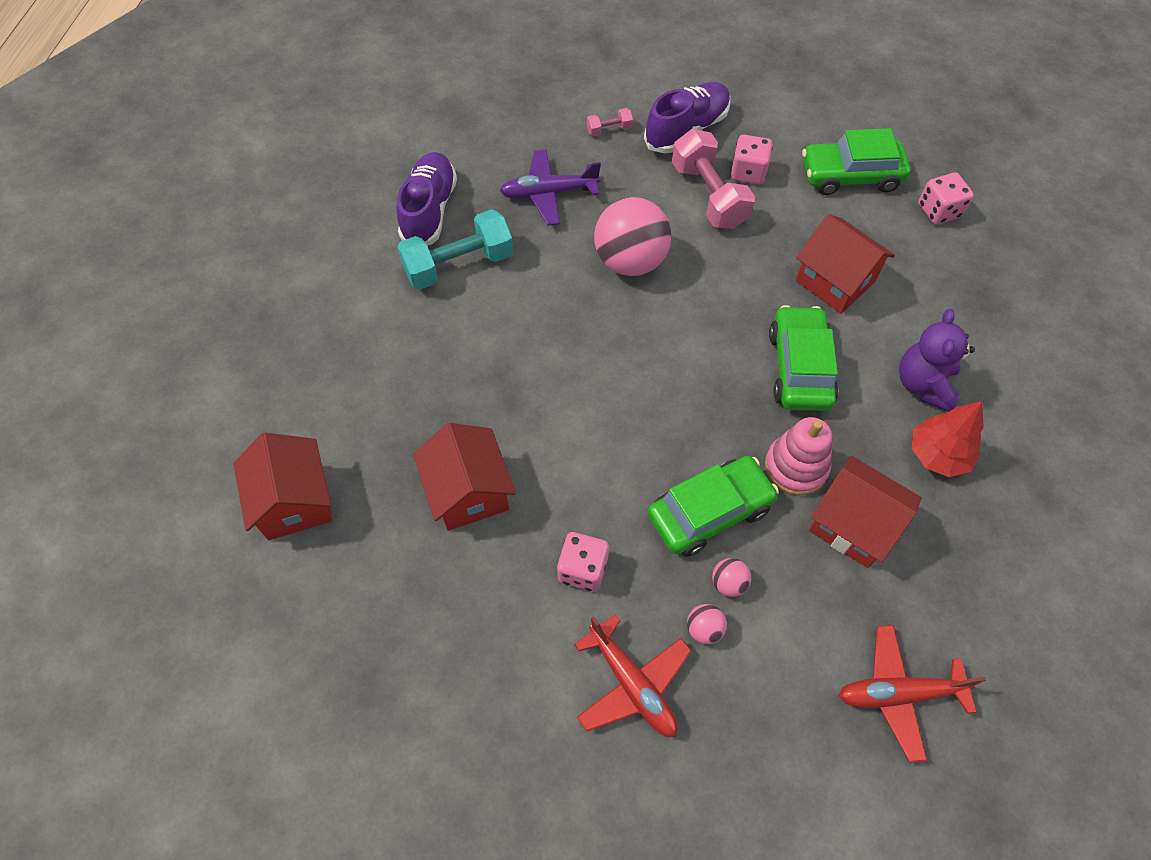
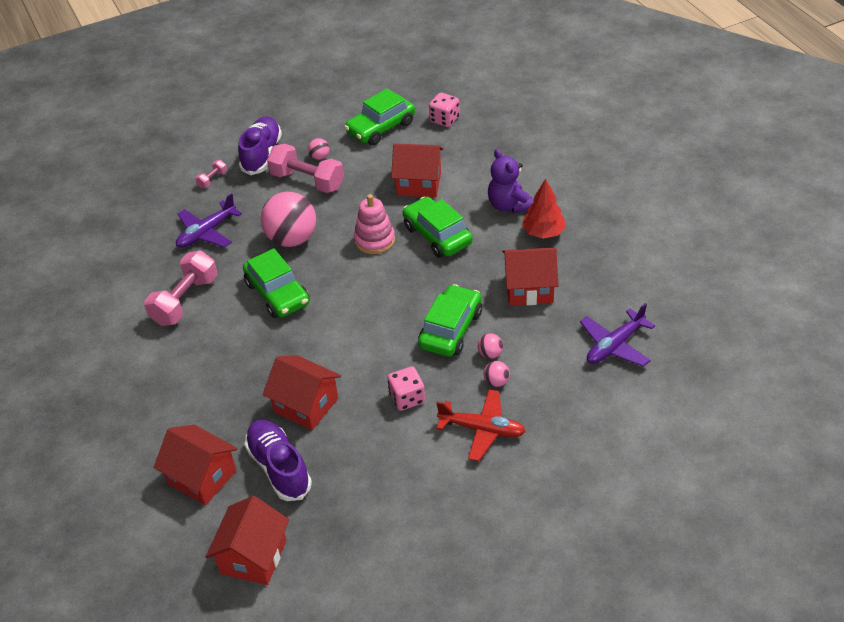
camera: 35 degrees left, 15 degrees down
purple shoe [396,152,457,246] -> purple shoe moved to [244,420,312,501]
turquoise dumbbell [397,209,513,290] -> pink dumbbell [144,250,217,326]
pink dice [731,135,773,184] -> pink ball [308,138,330,160]
pink stacking toy [765,417,832,495] -> pink stacking toy moved to [354,194,395,254]
red plane [839,625,986,763] -> purple plane [580,303,655,367]
none -> red house [206,496,289,585]
none -> green car [243,248,310,318]

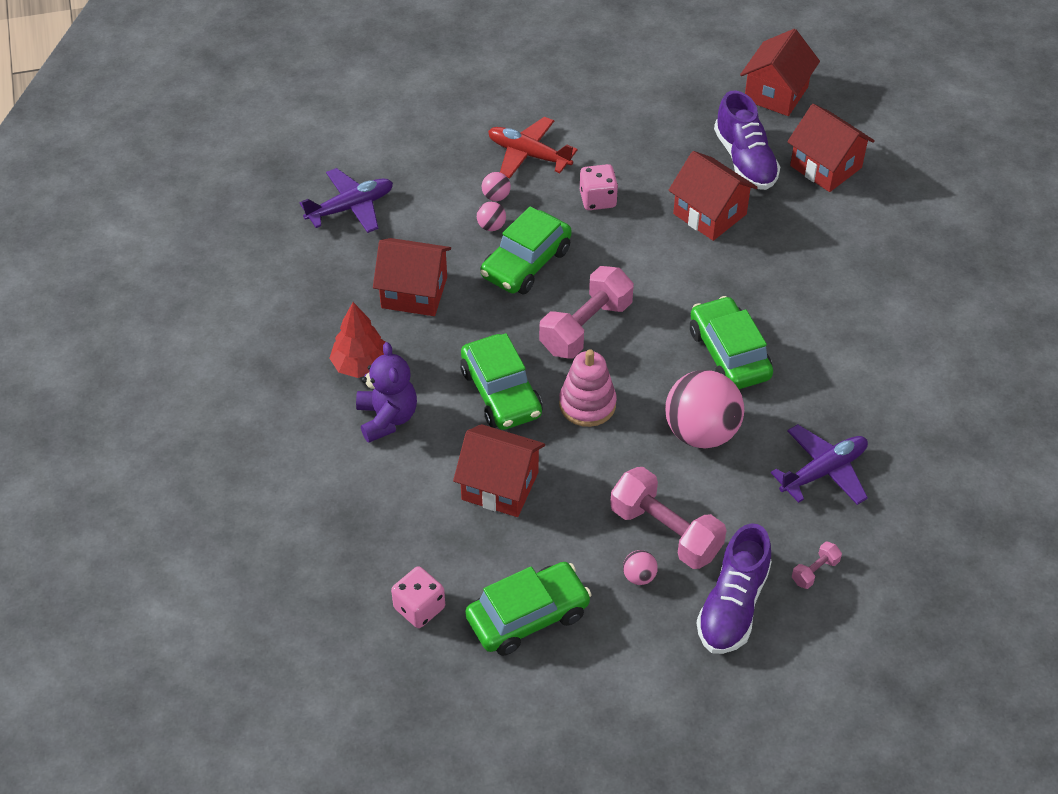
camera: 170 degrees left, 5 degrees up
pink dumbbell [144,250,217,326] -> pink dumbbell moved to [539,266,634,358]

